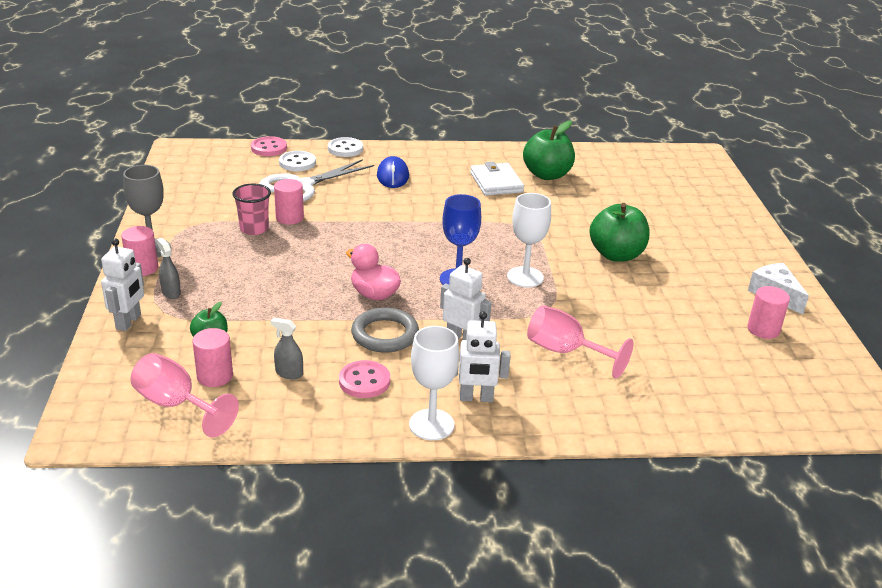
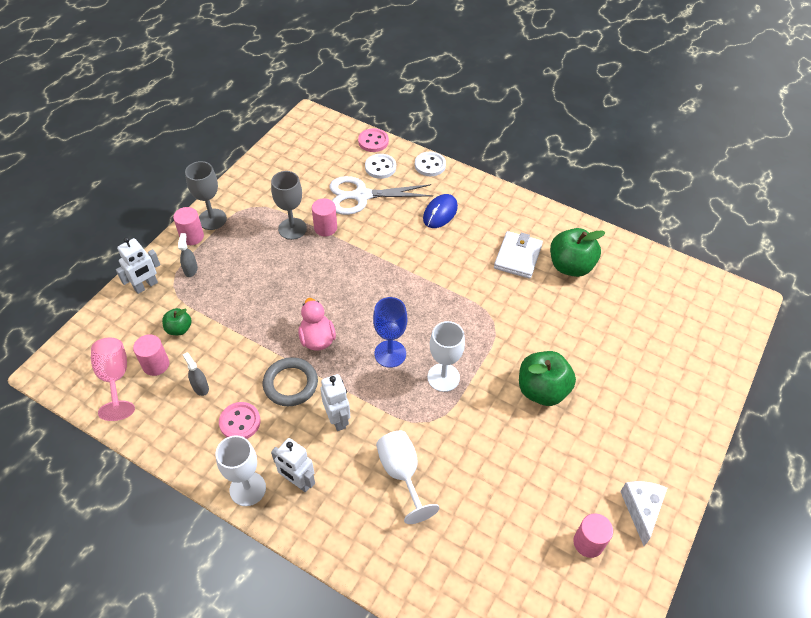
camera: 35 degrees right, 20 degrees up
pink cup [232,184,271,235] -> grey goblet [271,171,307,240]
pink goblet [527,305,634,378] -> white goblet [376,431,439,524]

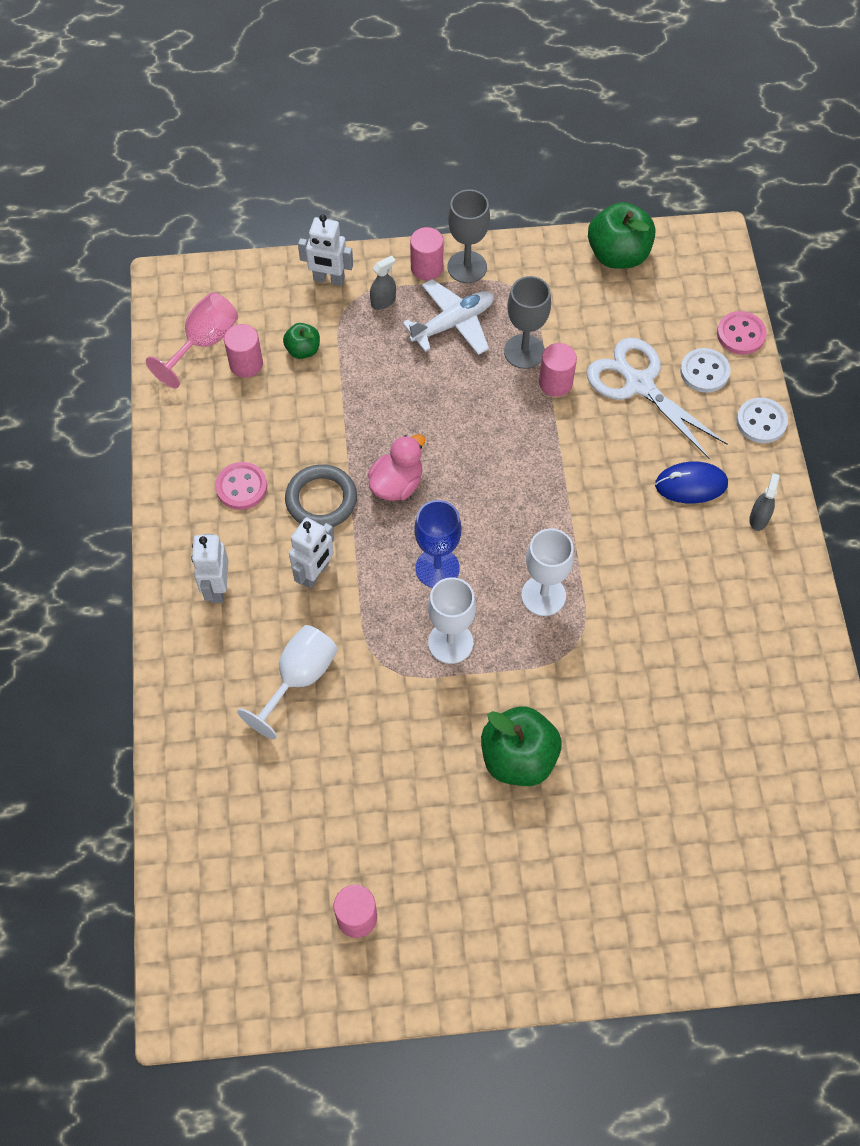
camera: 55 degrees right, 10 degrees up
grey spray bottle [183,352,209,396] -> grey spray bottle moved to [749,473,780,531]
white goblet [216,435,266,506] -> white goblet moved to [521,528,574,616]
white wallet [494,231,543,279] -> none
green apple [550,228,605,277] -> green apple moved to [588,202,655,269]
white cheese [620,481,667,546] -> none
none -> white plane [403,279,494,355]

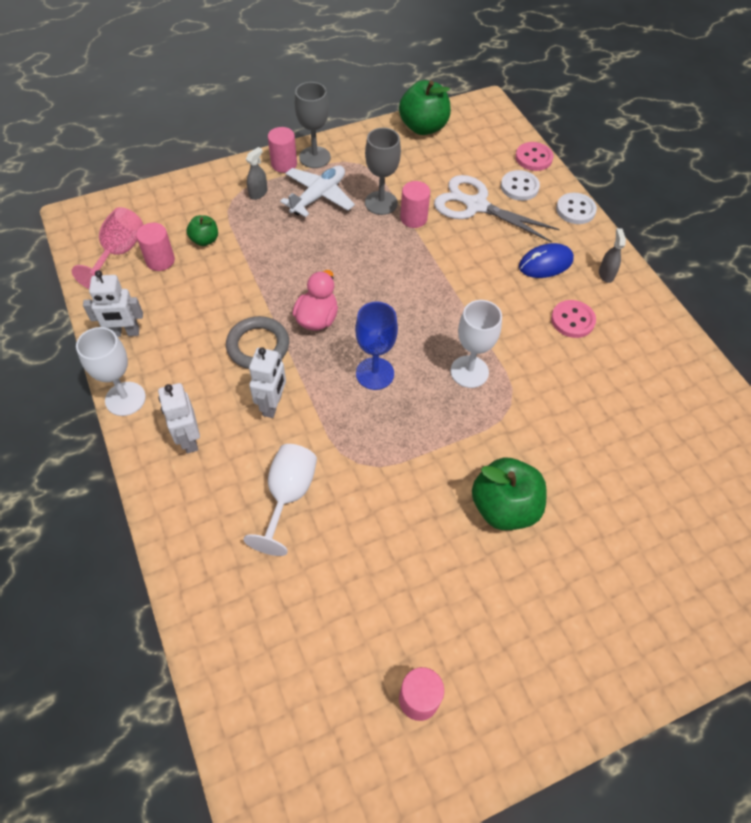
camera: 20 degrees left, 5 degrees down
pink button [215,462,267,510] -> pink button moved to [551,300,596,338]
white robot [298,214,353,286] -> white robot moved to [83,270,143,337]
white goblet [428,577,476,664] -> white goblet moved to [76,327,146,416]

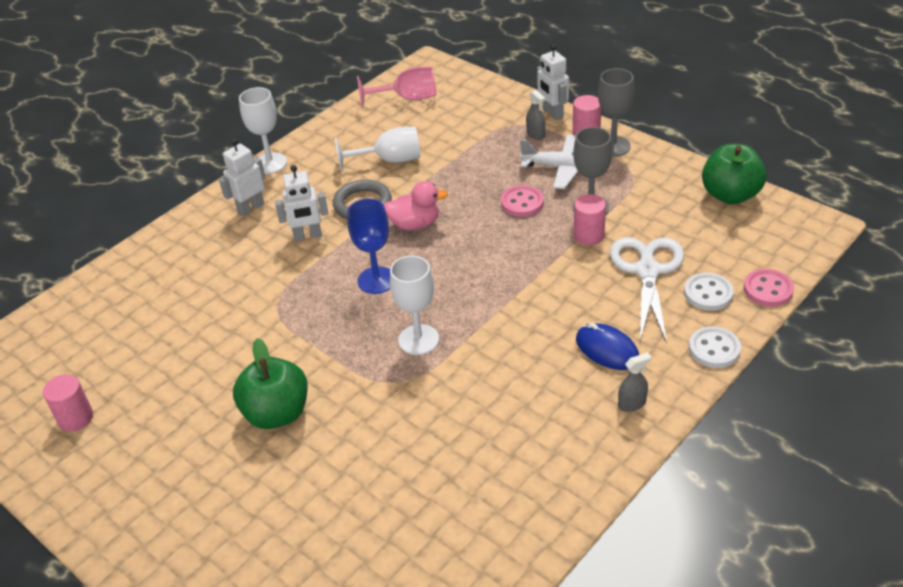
camera: 70 degrees right, 15 degrees down
white robot [83,270,143,337] -> white robot moved to [537,44,569,121]
pink cylinder [136,223,175,271] -> none
green apple [187,215,218,246] -> none
white goblet [243,444,317,556] -> white goblet moved to [335,127,420,172]
grey spray bottle [246,147,268,200] -> grey spray bottle turned 45 degrees clockwise [526,90,545,140]
pink button [551,300,596,338] -> pink button moved to [501,185,544,217]

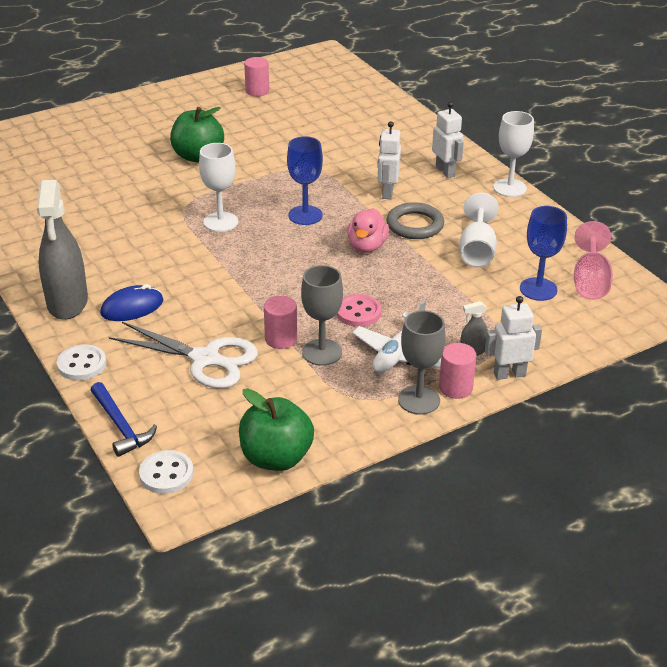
camera: 105 degrees right, 5 degrees down
grey spray bottle [618,352,651,412] -> grey spray bottle [37,180,88,320], size x2.40
white button [684,273,734,311] -> white button moved to [139,450,193,494]
pink button [744,269,794,307] -> blue hammer [90,382,157,457]
none -> blue goblet [520,206,567,301]

